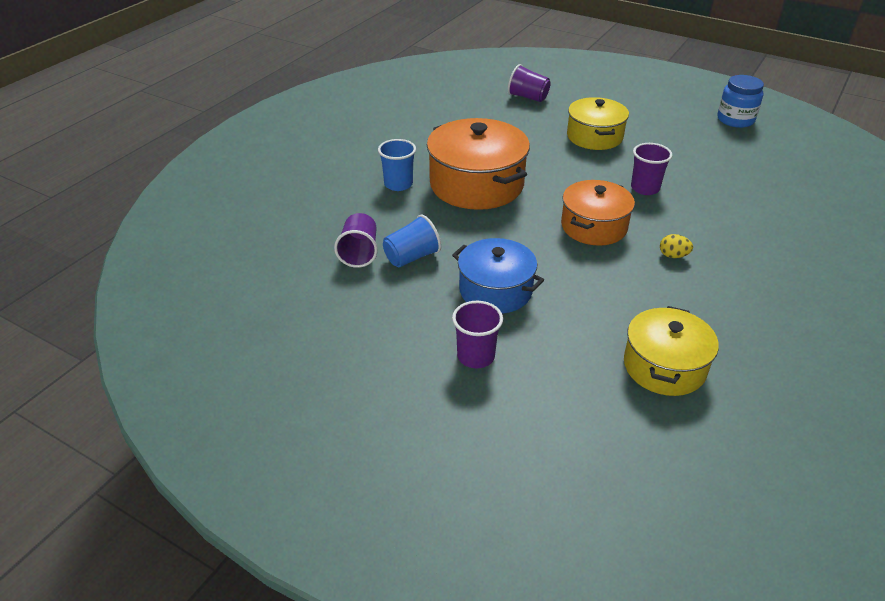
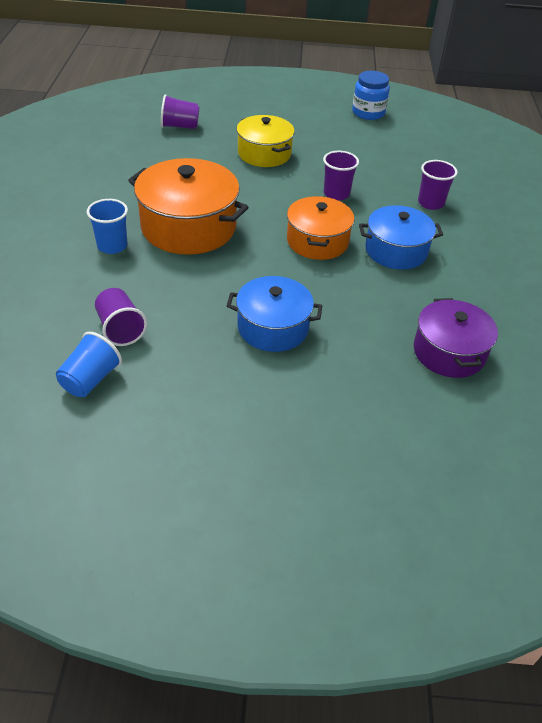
camera: 30 degrees left, 5 degrees up
blue cup [383,214,441,267] -> blue cup moved to [56,332,122,397]
purple cup [452,301,503,368] -> purple cup moved to [418,160,458,210]
yellow pot [624,306,719,396] -> purple pot [414,298,498,378]
yellow egg [660,234,693,258] -> blue pot [359,205,443,270]

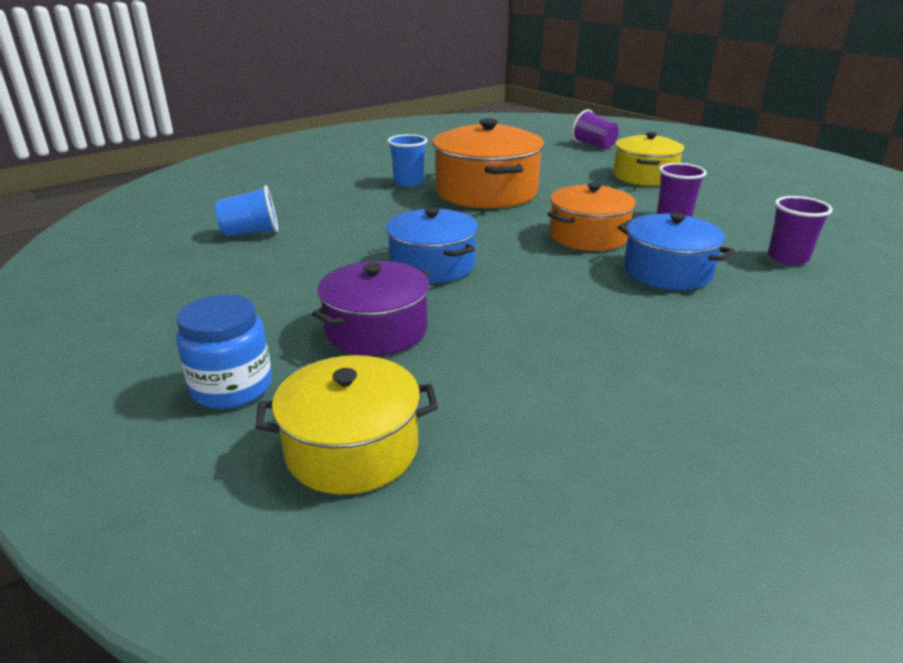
camera: 50 degrees right, 15 degrees down
purple cup [95,288,147,346] -> none
blue jar [352,71,390,120] -> blue jar moved to [176,295,272,409]
purple pot [414,298,498,378] -> purple pot moved to [312,261,430,356]
none -> yellow pot [255,355,438,495]

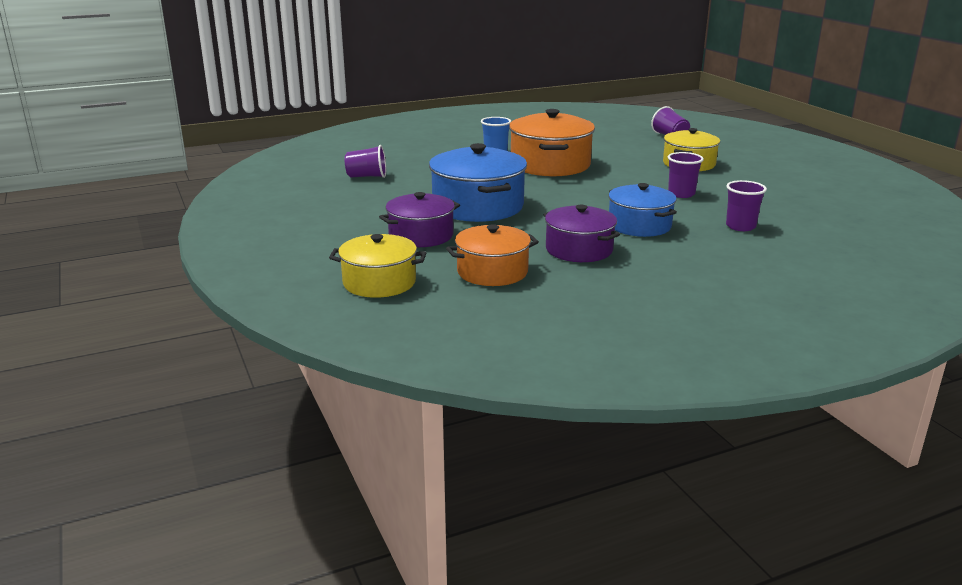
camera: 15 degrees right, 5 degrees down
blue jar [176,295,272,409] -> none
blue cup [215,186,278,237] -> purple cup [345,145,386,178]
blue pot [386,207,479,283] -> blue pot [429,143,527,222], size x1.53
orange pot [548,182,636,251] -> orange pot moved to [446,224,539,286]
none -> purple pot [543,205,620,262]

